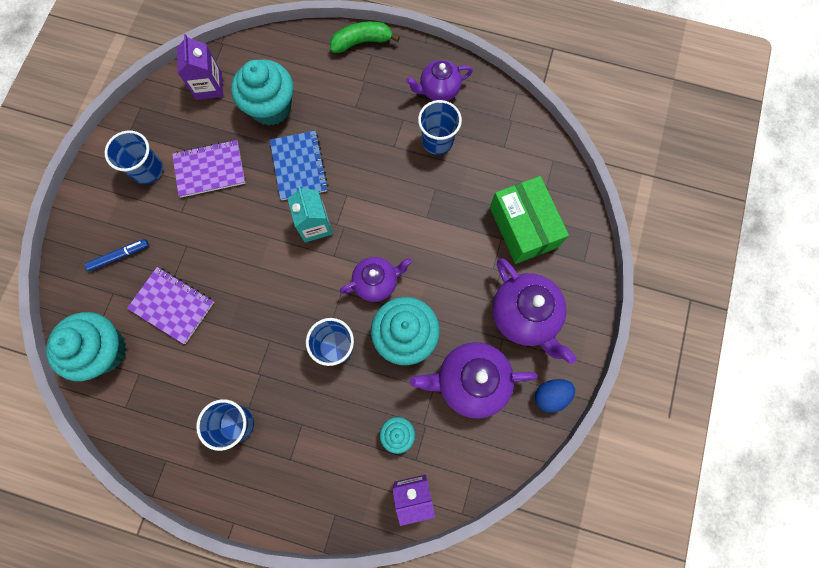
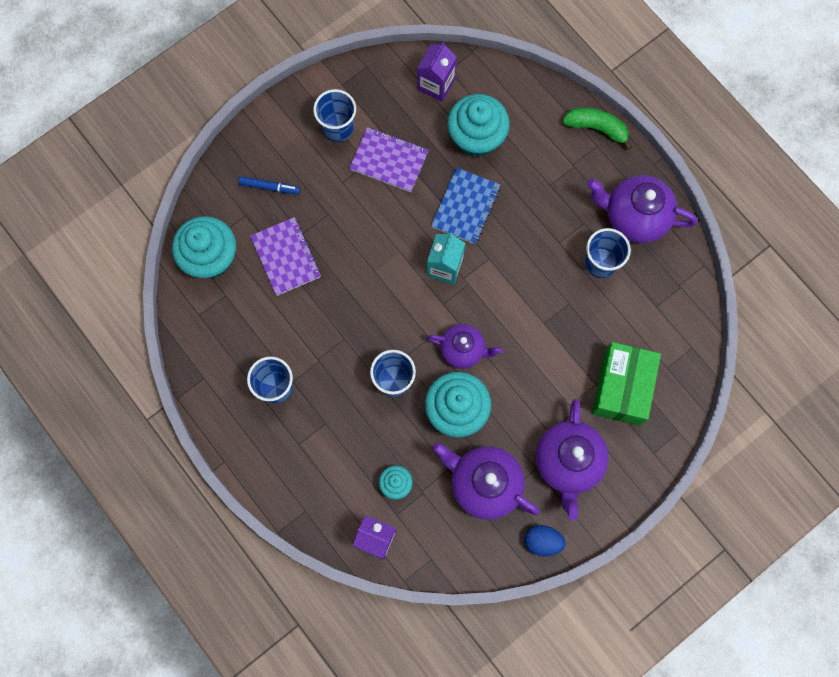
camera: 35 degrees right, 0 degrees up
purple teapot [406,60,473,101] -> purple teapot [587,175,697,243], size x1.56

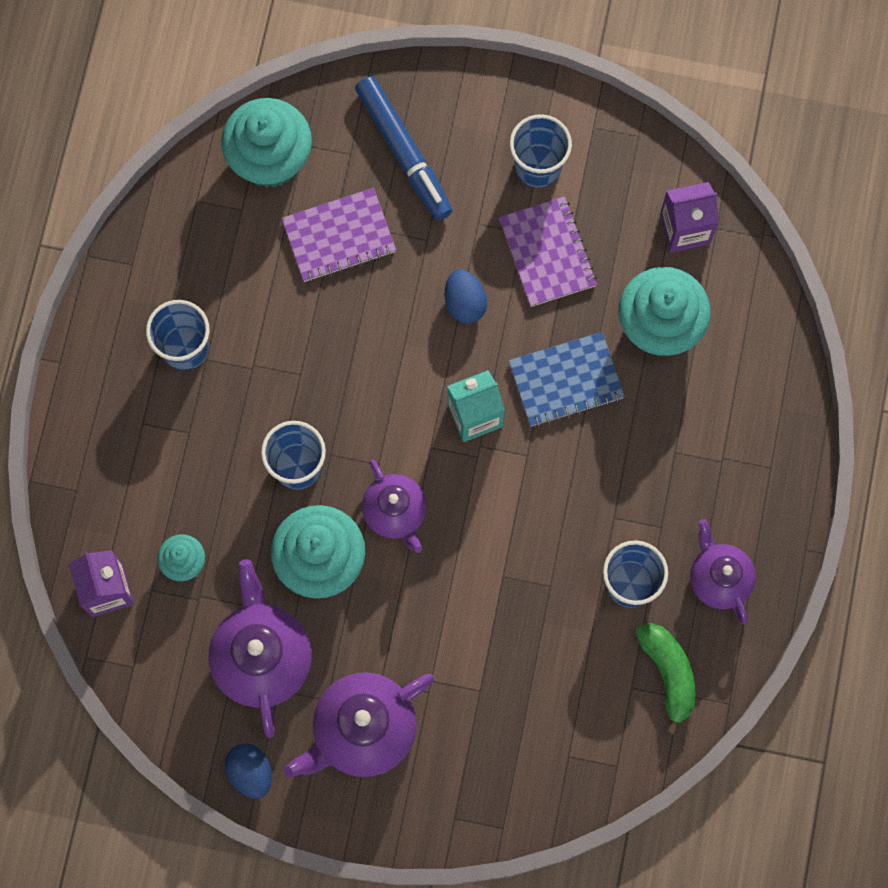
camera: 50 degrees right, 0 degrees up
blue marker [239,176,300,194] -> blue marker [355,76,452,221], size x1.84
purple notebook [250,217,321,296] -> purple notebook turned 45 degrees clockwise [281,188,396,282]
green banana [562,108,632,150] -> green banana moved to [635,623,695,735]
purple teapot [587,175,697,243] -> purple teapot [690,519,756,624], size x0.64
green box [592,342,661,426] -> none
none -> blue egg [445,269,487,324]

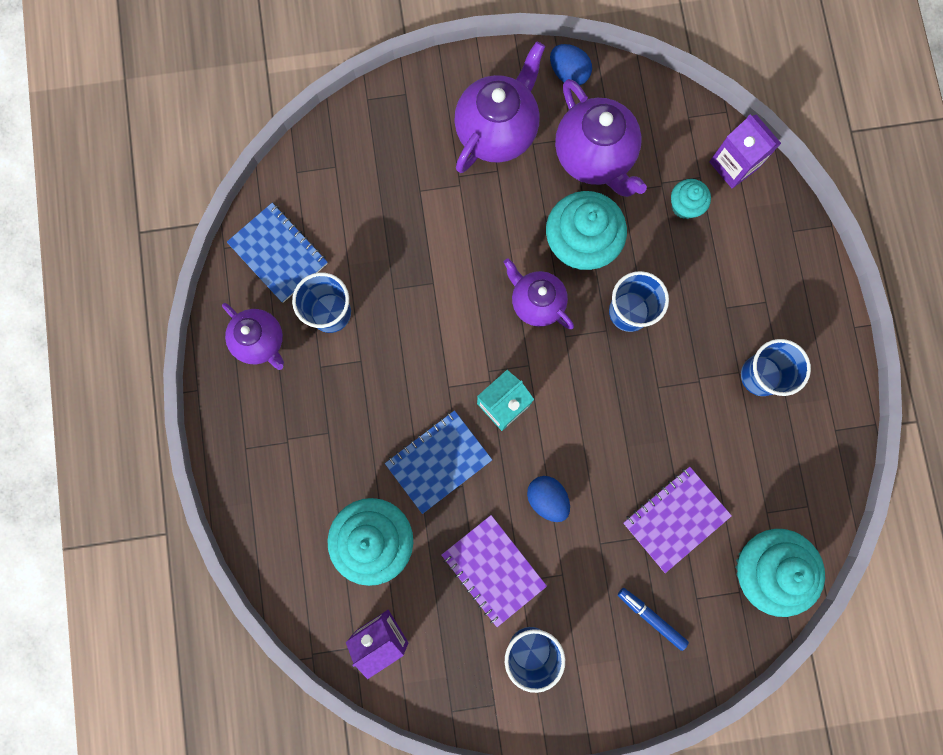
camera: 160 degrees right, 5 degrees up
blue marker [355,76,452,221] -> blue marker [618,588,689,651], size x0.54
green banana [635,623,695,735] -> blue notebook [227,203,328,303]

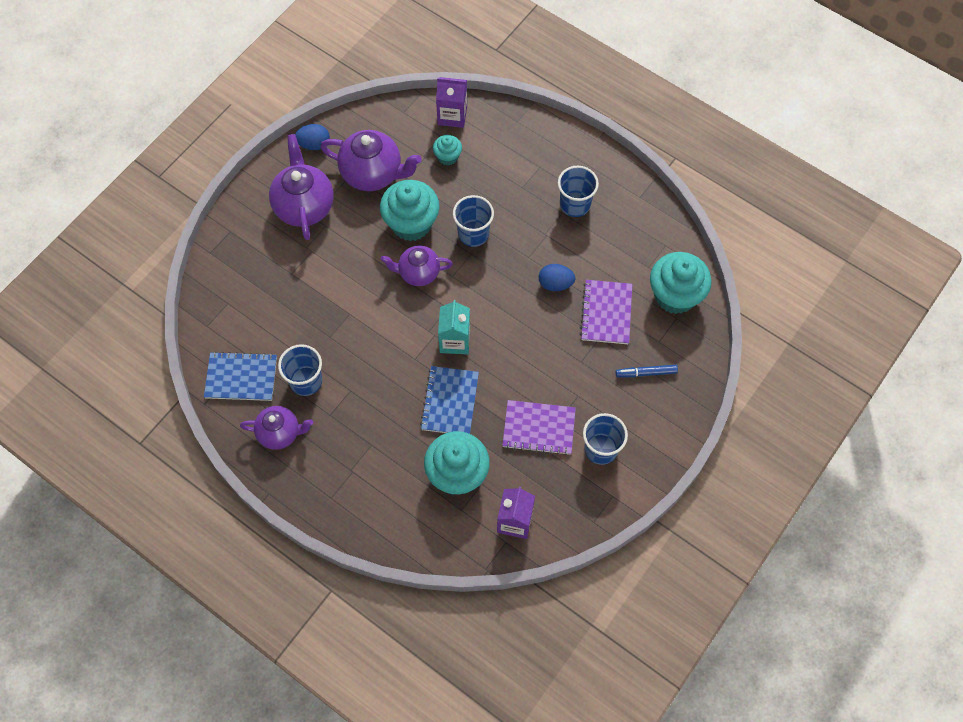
camera: 45 degrees left, 15 degrees down
blue egg [527,476,570,522] -> blue egg moved to [539,264,575,291]

